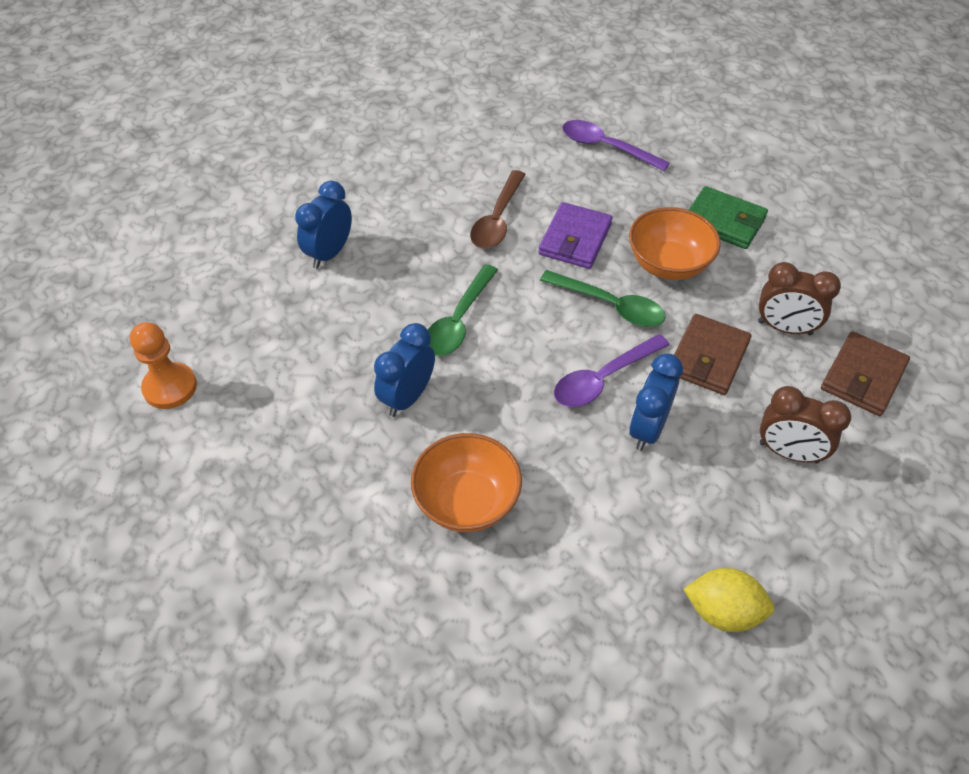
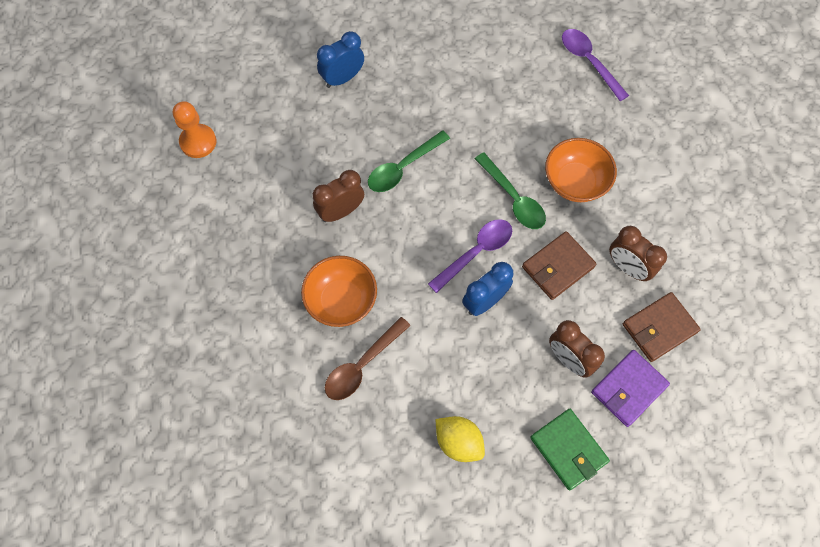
camera: 25 degrees right, 15 degrees up
blue clock [374,323,435,417] -> brown clock [313,170,364,222]
brown spoon [470,170,526,249] -> brown spoon moved to [325,317,411,400]
purple wallet [538,202,613,269] -> purple wallet moved to [591,350,670,427]
purple spoon [554,334,669,407] -> purple spoon turned 150 degrees clockwise [428,219,512,293]
green wallet [689,186,768,249] -> green wallet moved to [530,409,610,490]

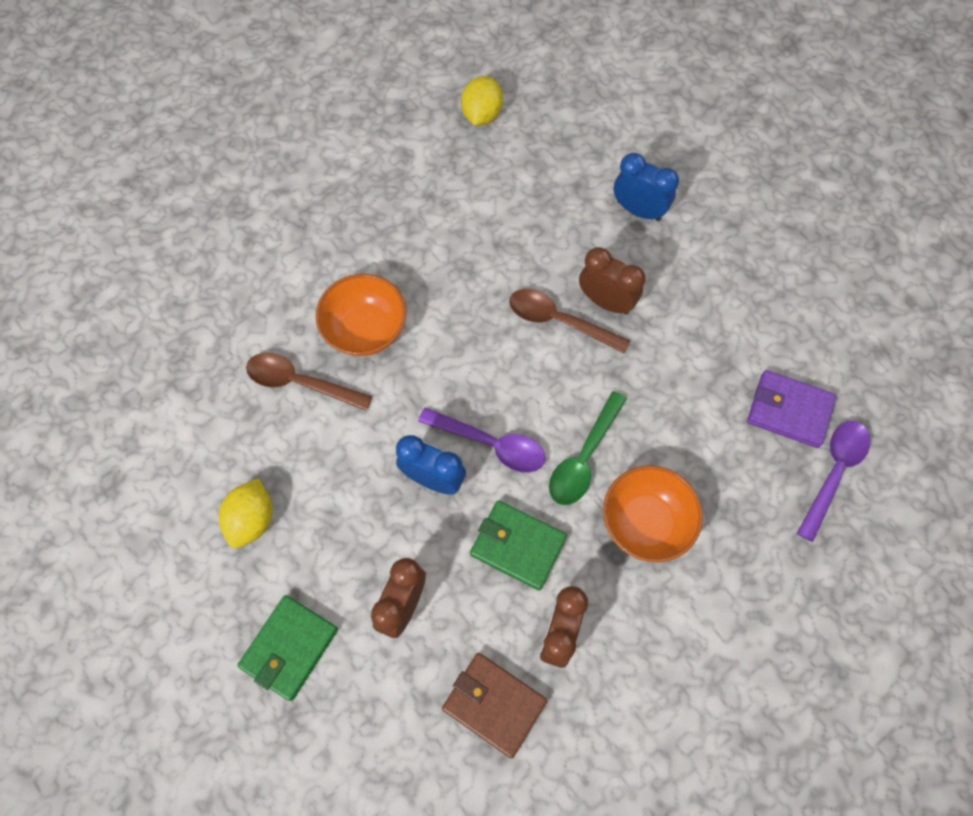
camera: 65 degrees right, 0 degrees up
orange pawn [173,101,216,158] -> yellow lemon [461,76,503,126]
brown clock [313,170,364,222] -> brown clock moved to [579,247,645,315]
green spoon [368,130,450,192] -> brown spoon [509,289,630,353]
brown wallet [522,231,597,300] -> green wallet [470,500,567,591]
purple wallet [591,350,670,427] -> purple wallet moved to [747,370,836,448]

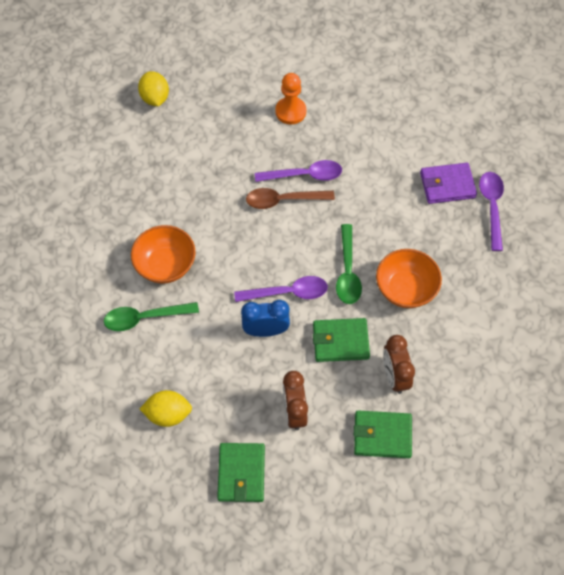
camera: 30 degrees left, 5 degrees down
yellow lemon [219,478,272,548] -> yellow lemon turned 75 degrees counterclockwise [140,390,192,427]
brown spoon [246,353,372,411] -> green spoon [104,302,199,331]
brown wallet [442,653,547,758] -> green wallet [354,411,412,458]
brown clock [579,247,645,315] -> purple spoon [255,160,342,182]
blue clock [614,153,679,221] -> orange pawn [275,73,306,124]

